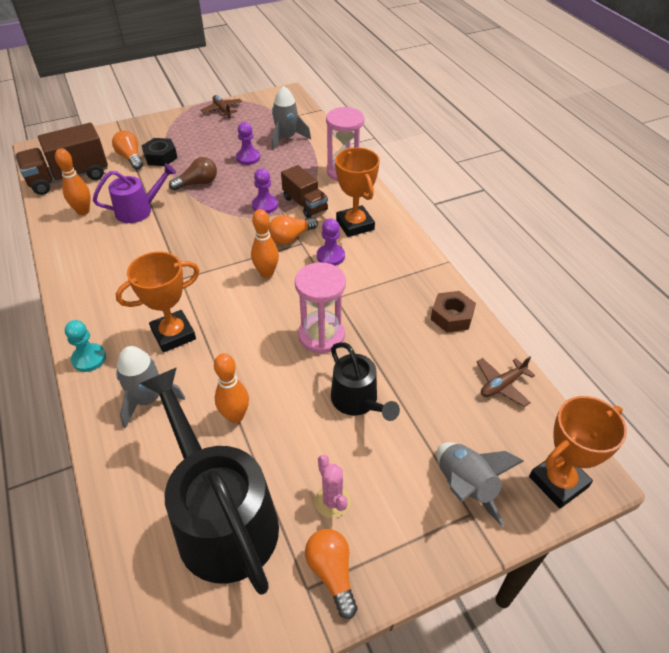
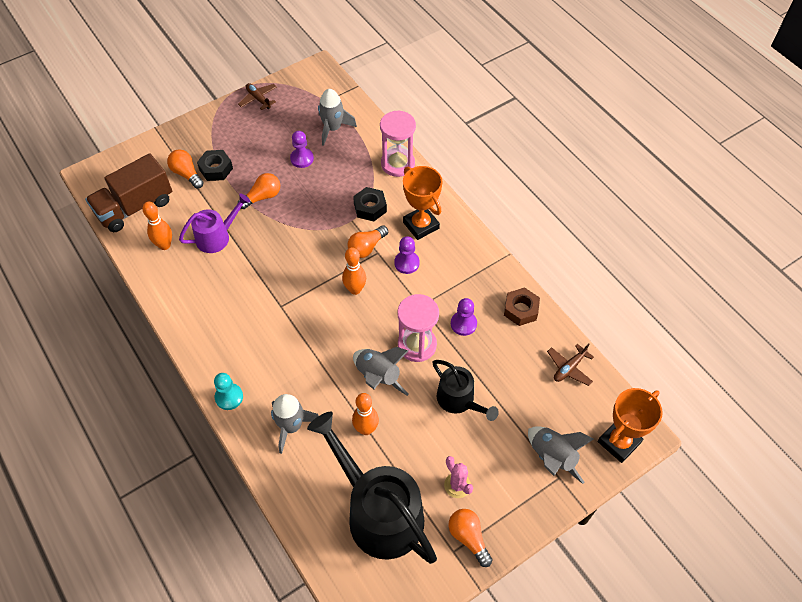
camera: 10 degrees left, 10 degrees up
orange trophy [116,252,200,353] -> none
brown light bulb [169,157,217,191] -> orange light bulb [238,173,280,209]
purple pawn [252,169,278,214] -> purple pawn moved to [451,298,477,336]
brown truck [281,165,328,218] -> black nut [353,187,387,221]
none -> grey rocket [353,347,409,396]

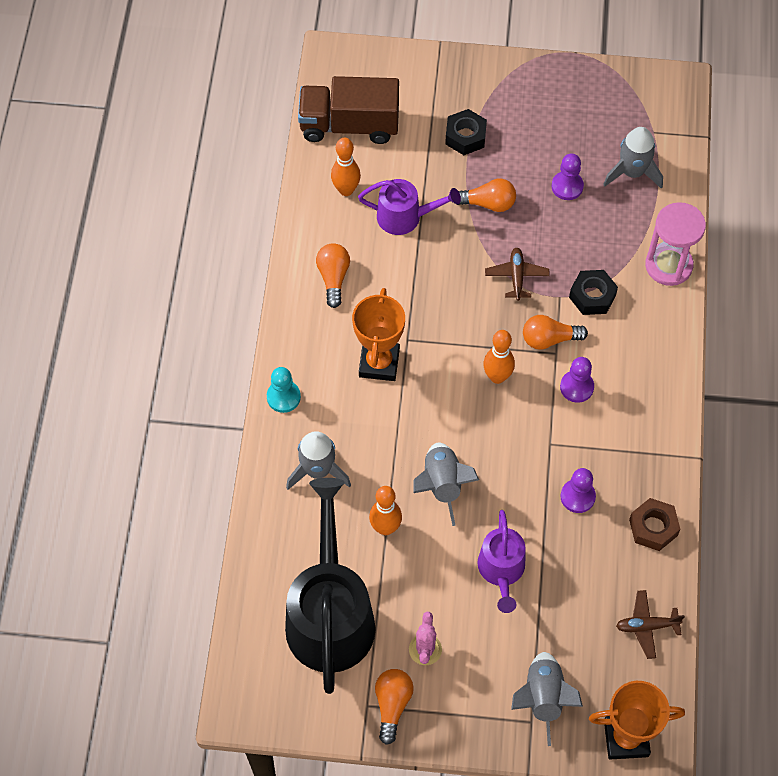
camera: 40 degrees right, 5 degrees up
orange light bulb [167,149,204,189] -> orange light bulb moved to [316,243,350,308]
brown plane [238,83,277,110] -> brown plane moved to [485,248,550,301]
pink hourglass [397,294,439,362] -> none
orange trophy [403,166,442,240] -> orange trophy moved to [352,288,405,381]
black watering can [432,360,499,421] -> purple watering can [477,510,526,613]

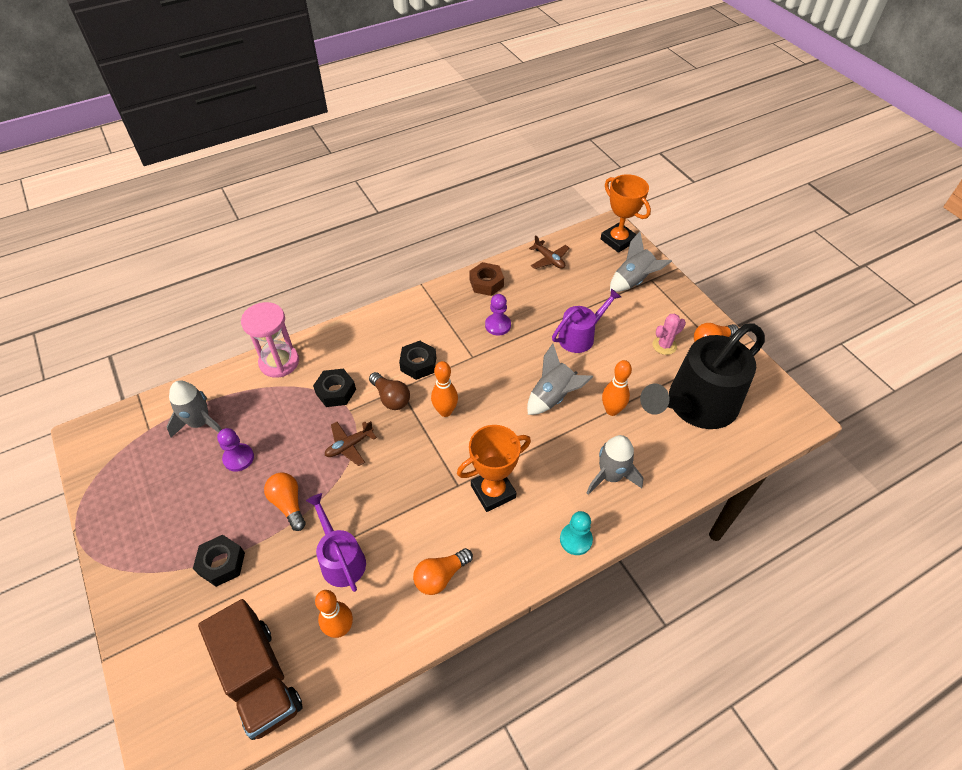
camera: 125 degrees left, 10 degrees down
orange light bulb [523,315,588,350] -> brown light bulb [369,372,410,410]
purple pawn [560,357,594,403] -> black nut [399,341,436,380]

